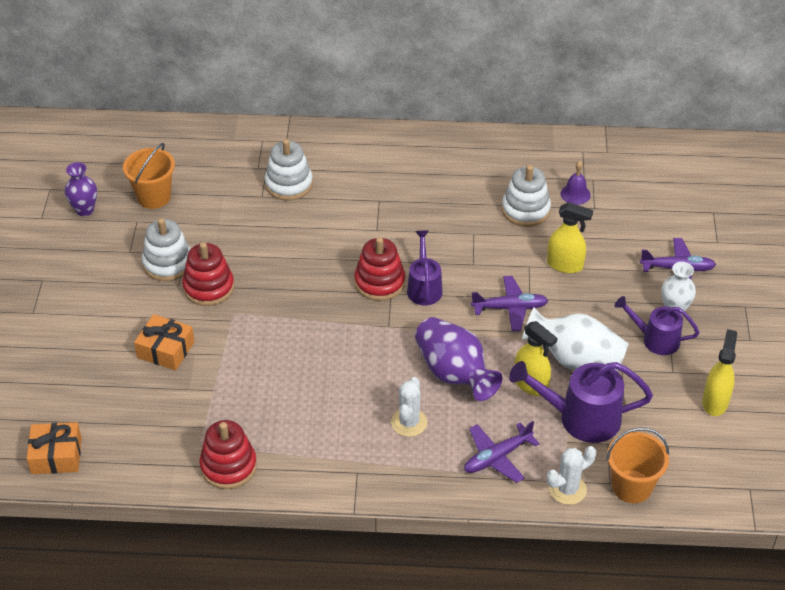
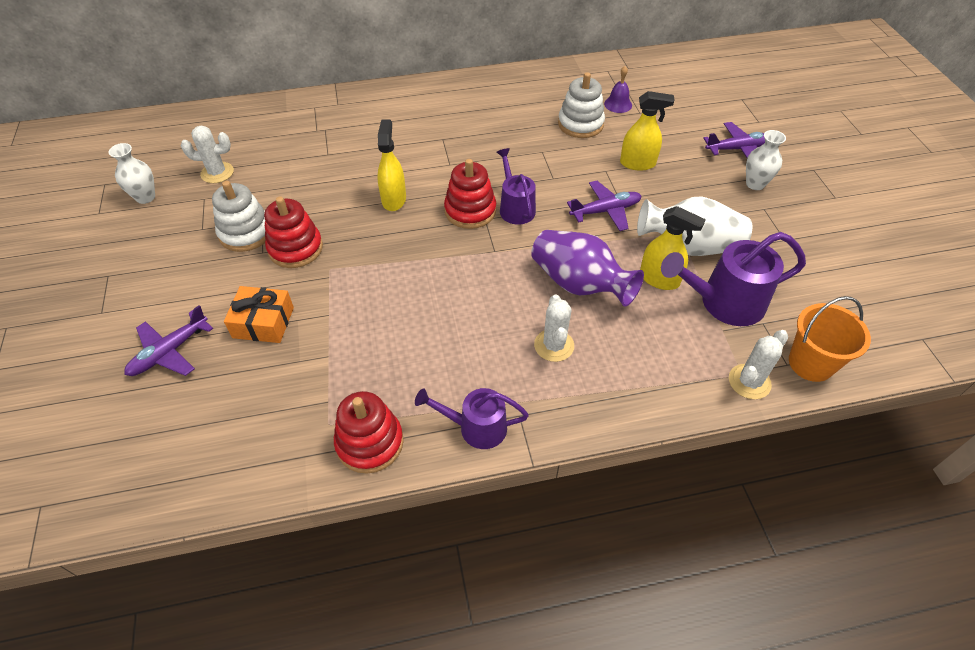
camera: 15 degrees left, 5 degrees up
orange gift [27,422,82,474] -> none
purple vase [65,162,97,216] -> white vase [109,143,155,204]
orange bucket [123,143,175,209] -> white cactus [181,125,234,183]
white stacking toy [265,139,313,201] -> none
purple plane [464,421,540,483] -> purple plane moved to [124,305,213,376]
purple watering can [615,296,700,355] -> purple watering can moved to [415,388,529,449]
yellow spray bottle [702,329,737,416] -> yellow spray bottle moved to [377,119,406,211]

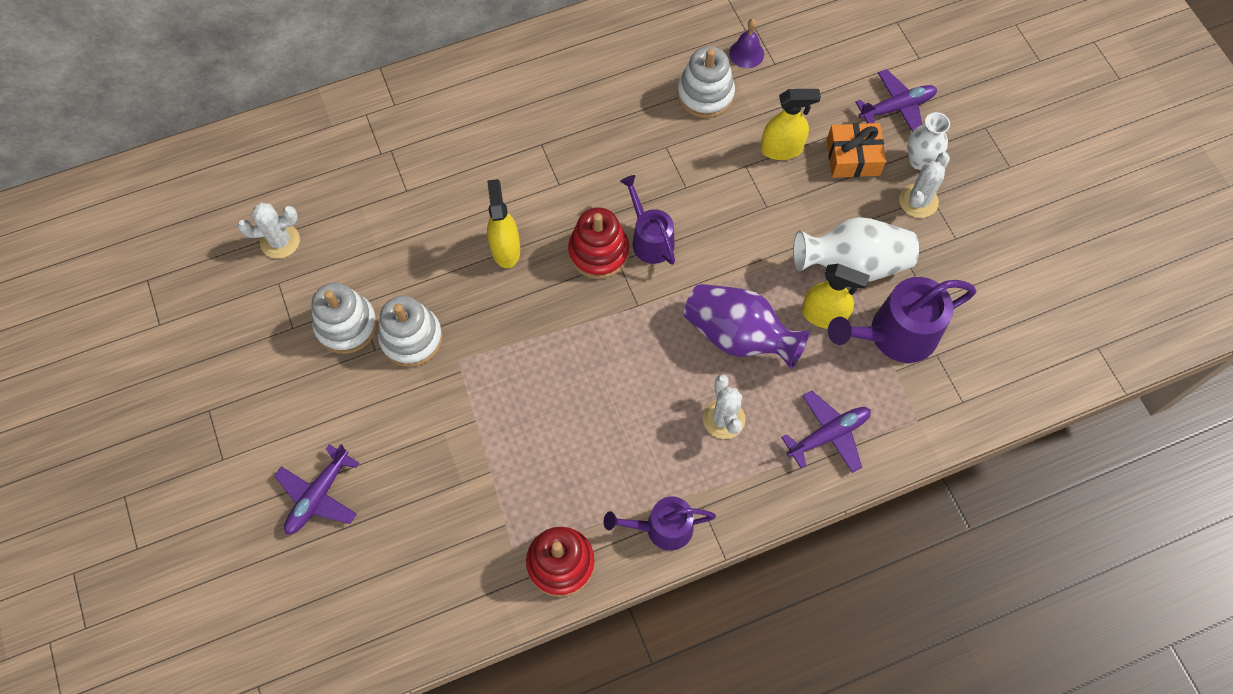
camera: 10 degrees left, 15 degrees up
white vase [109,143,155,204] -> none
orange gift [224,286,294,343] -> orange gift moved to [827,123,886,178]
red stacking toy [264,197,323,268] -> white stacking toy [378,296,443,367]
purple plane [567,181,642,231] -> purple plane moved to [781,391,871,473]
white cactus [729,330,788,399] -> white cactus moved to [899,152,950,218]
orange bucket [789,296,871,382] -> none

